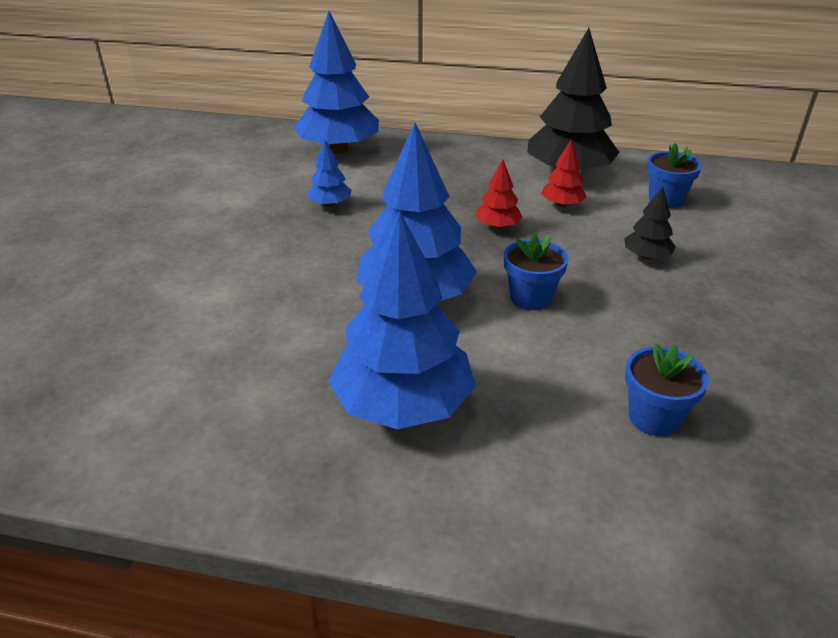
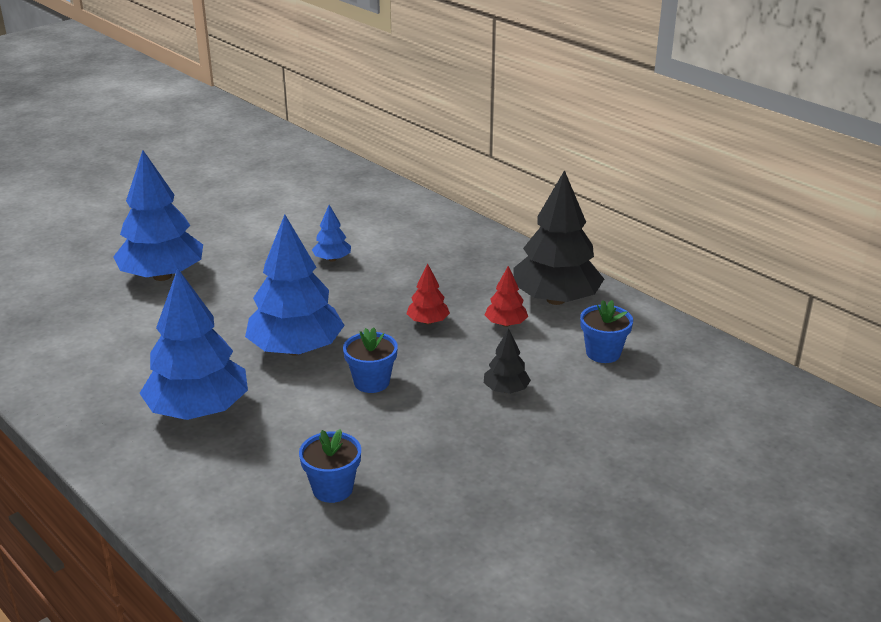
camera: 35 degrees right, 5 degrees down
blue tree [294,11,379,153] -> blue tree moved to [113,150,203,281]

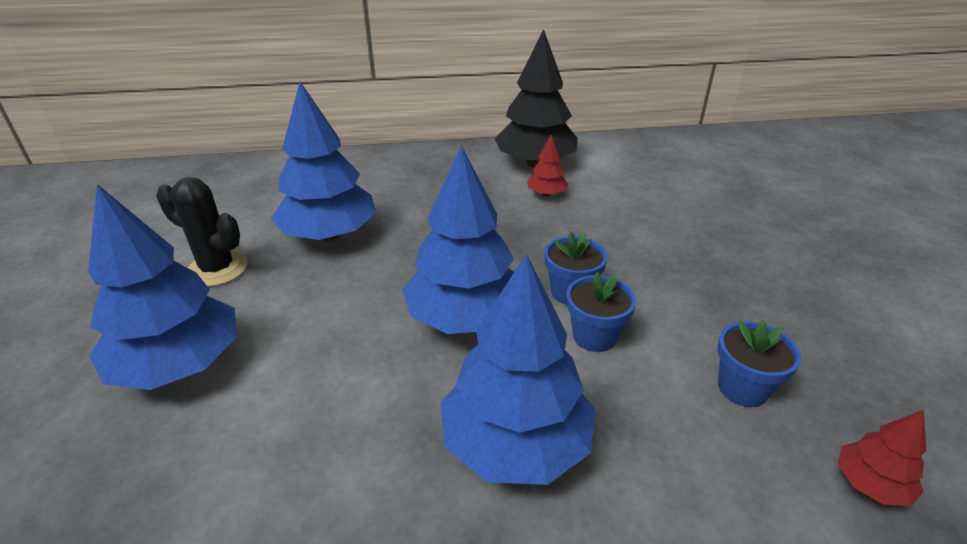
camera: 55 degrees left, 5 degrees up
blue tree [312,205,351,262] -> blue tree [271,82,376,241], size x2.17
red tree [406,264,450,324] -> red tree moved to [838,410,926,506]
black tree [484,329,531,394] -> none
blue flower pot [580,300,633,363] -> blue flower pot moved to [566,272,636,352]
none -> black cactus [156,177,248,287]

